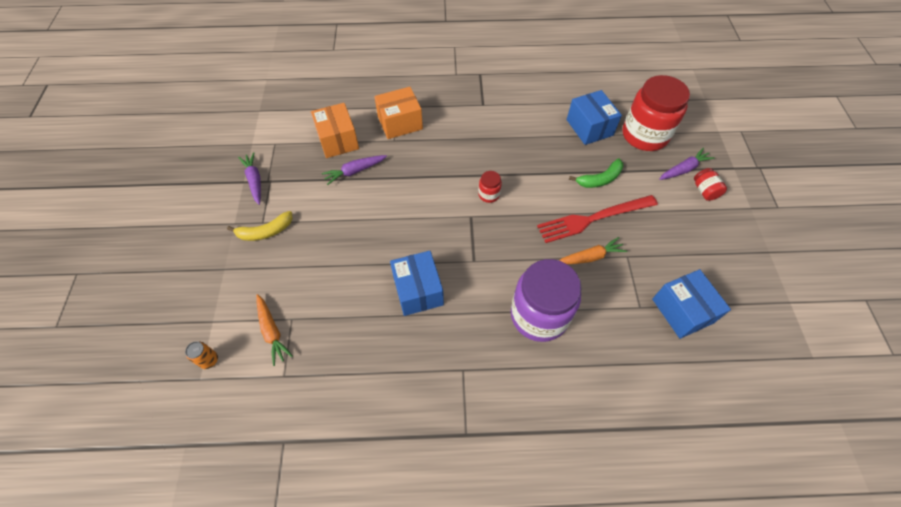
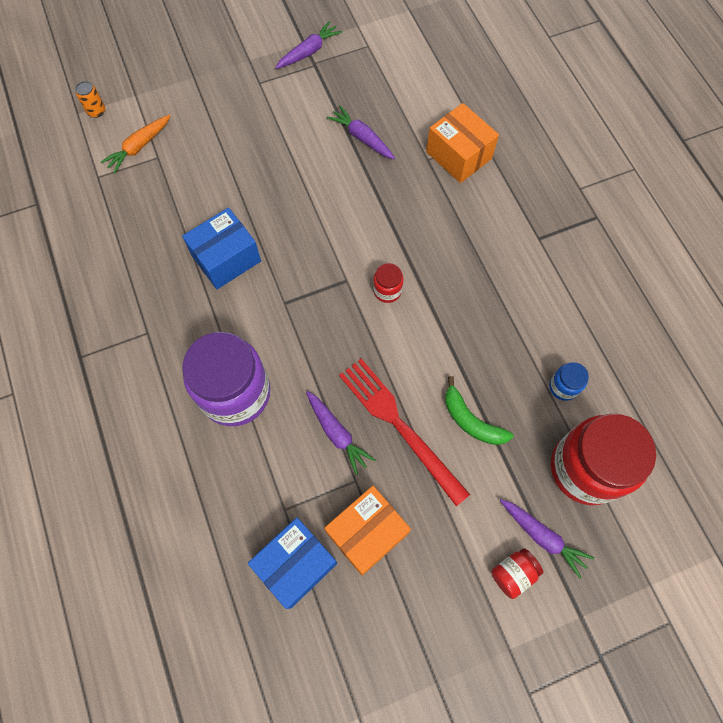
camera: 70 degrees right, 10 degrees up
yellow banana [227,211,292,241] -> none
orange box [311,103,359,158] -> orange box moved to [324,486,411,575]
orange carrot [559,237,627,265] -> purple carrot [306,391,375,475]
blue box [567,90,622,145] -> blue jar [549,362,589,401]

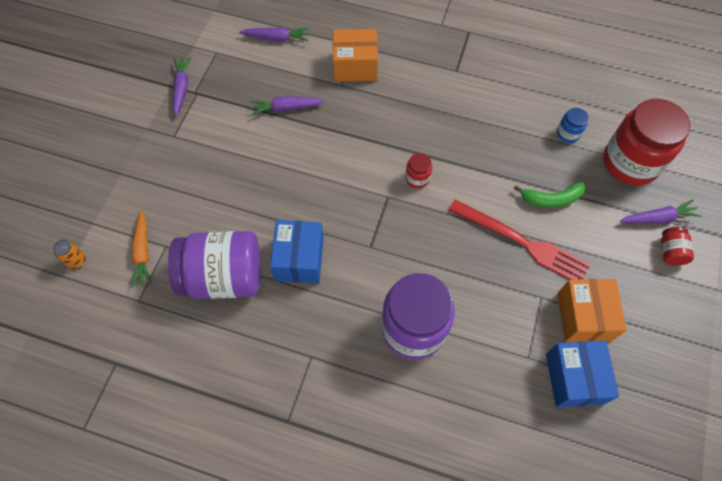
camera: 50 degrees left, 5 degrees down
purple carrot [306,391,375,475] -> purple carrot moved to [239,27,310,42]
red fork [339,359,470,506] -> red fork turned 150 degrees counterclockwise [449,199,590,280]
none -> purple jar [168,231,261,299]

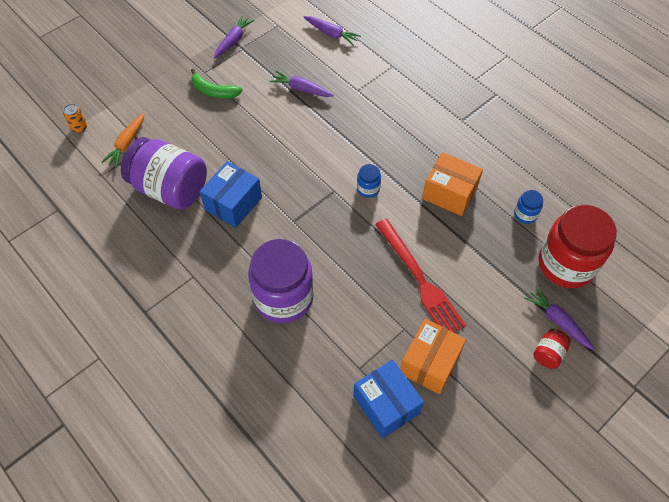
camera: 30 degrees right, 5 degrees down
orange box [333,29,378,82] -> orange box moved to [422,152,483,216]
red jar [405,153,432,188] -> blue jar [357,164,381,198]
green banana [513,182,585,208] -> green banana moved to [191,69,243,99]
blue box [546,341,619,407] -> blue box turned 60 degrees counterclockwise [353,359,424,439]
purple carrot [620,199,701,224] -> purple carrot turned 150 degrees counterclockwise [524,287,594,350]

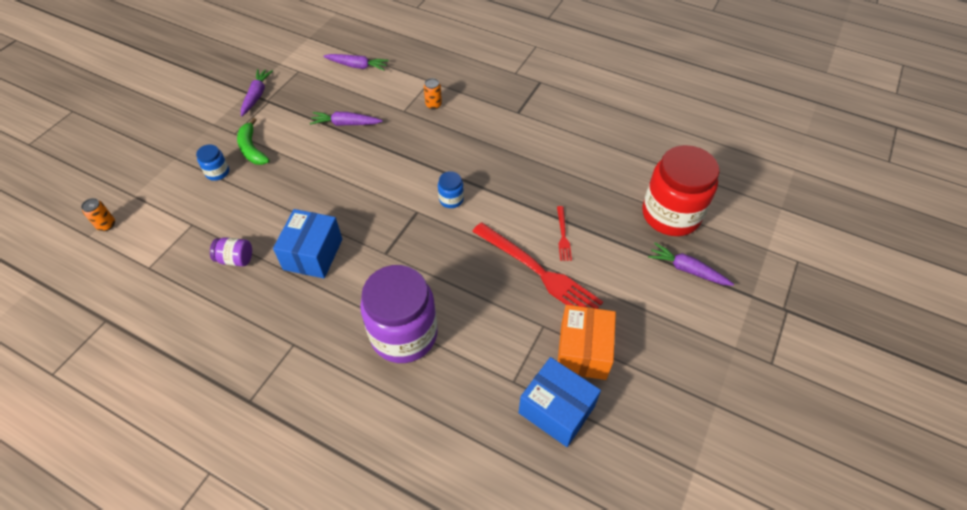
camera: 20 degrees left, 5 degrees down
orange carrot [101,113,145,168] -> none
purple jar [121,137,207,210] -> purple jar [210,237,252,267], size x0.43
green banana [191,69,243,99] -> green banana turned 60 degrees clockwise [237,118,270,165]
orange box [422,152,483,216] -> none
blue jar [514,190,543,224] -> blue jar moved to [196,144,229,181]
red jar [533,329,571,369] -> none
none -> orange can [424,78,442,110]
none -> red fork [557,206,572,261]

